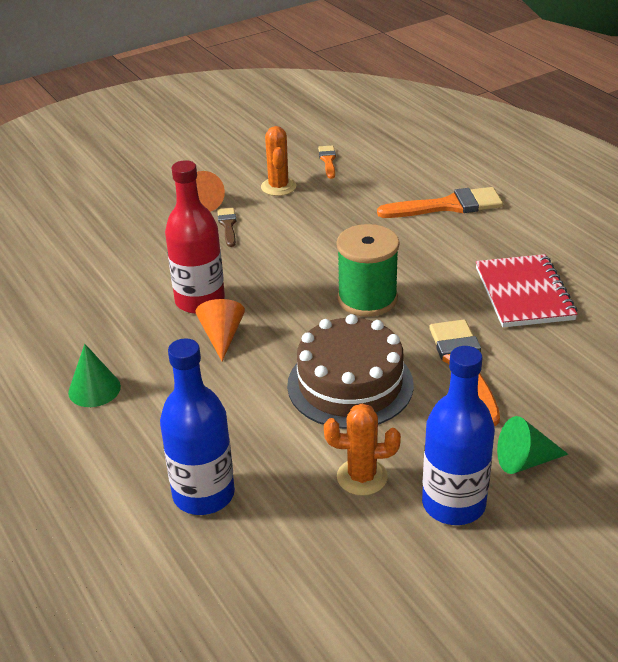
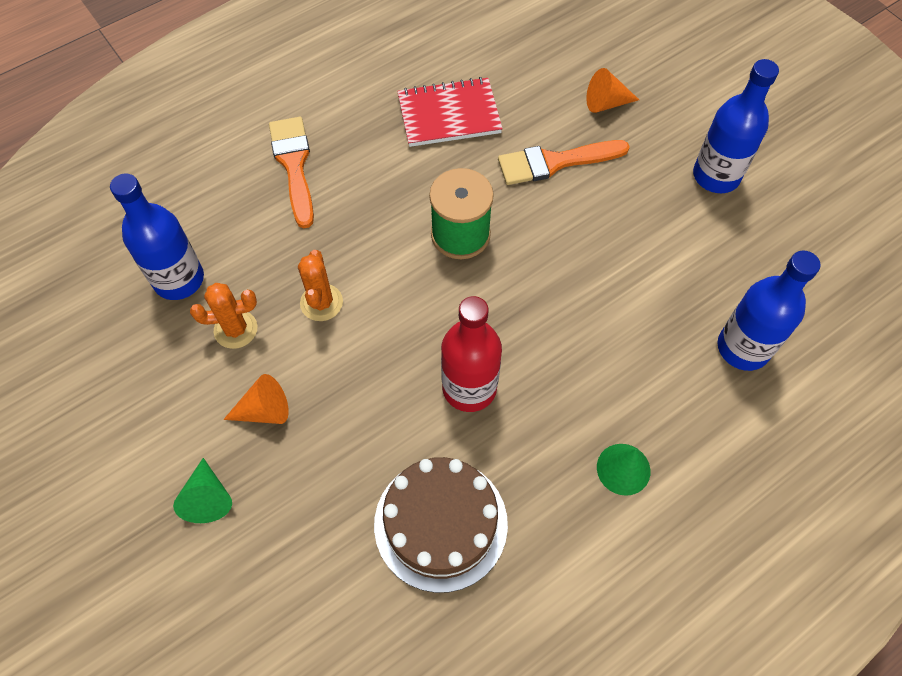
camera: 95 degrees left, 25 degrees up
orange cone [195,299,245,361] -> orange cone moved to [586,68,639,113]
brown brush [217,208,236,247] -> none
brown cake [287,314,414,429] -> brown cake moved to [374,457,508,593]
orange brush [318,145,336,179] -> blue bottle [110,173,204,300]
orange cactus [324,404,401,496] -> orange cactus moved to [298,250,343,321]
green cone [497,416,568,474] -> green cone moved to [173,458,232,523]

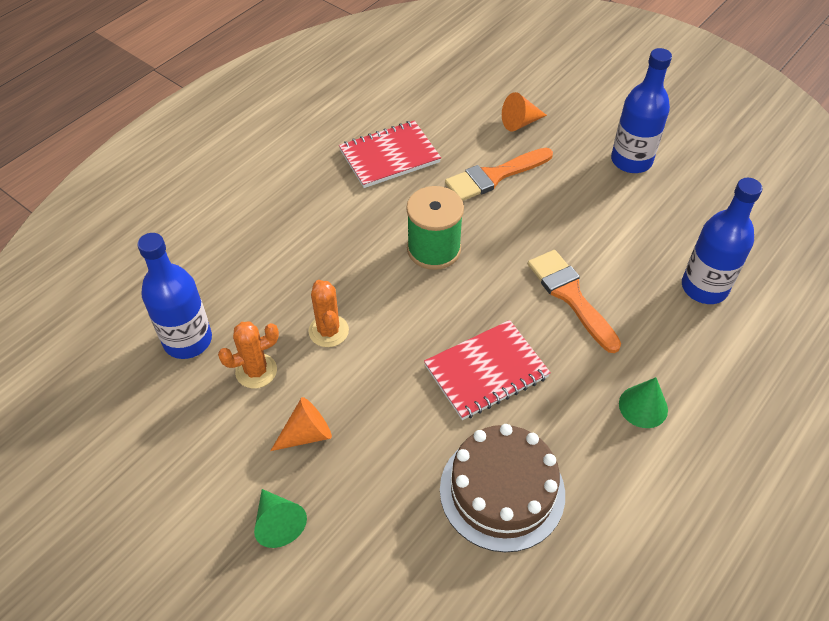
camera: 15 degrees left, 10 degrees down
orange brush [269,117,314,228] -> orange brush moved to [528,250,621,353]
red bottle [441,296,502,412] -> red notebook [424,320,551,420]

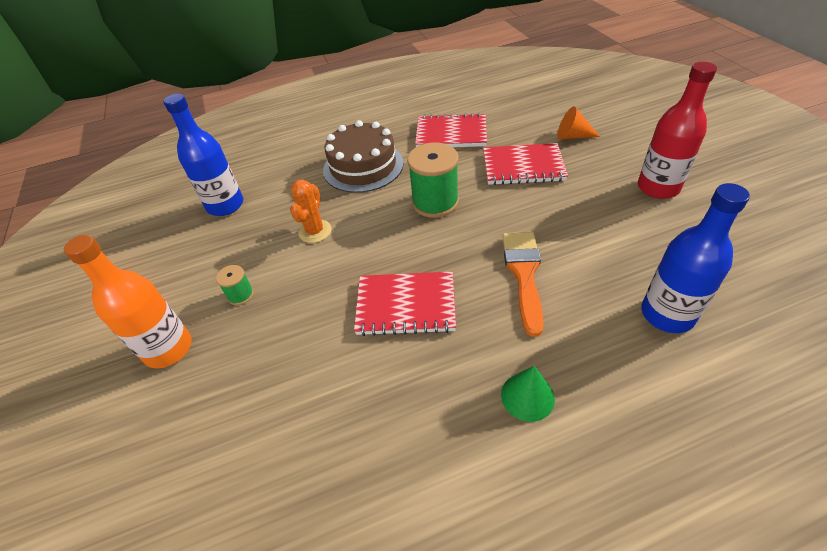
camera: 35 degrees right, 5 degrees down
orange cactus [218,322,279,389] -> none
green cone [254,489,307,548] -> orange bottle [64,235,192,369]
orange cone [271,397,332,451] -> green spool [216,265,254,305]
brown cake [440,424,565,552] -> brown cake moved to [323,120,403,193]
orange brush [445,148,553,201] -> red notebook [483,143,568,185]
blue bottle [611,48,672,173] -> red bottle [638,62,717,199]

